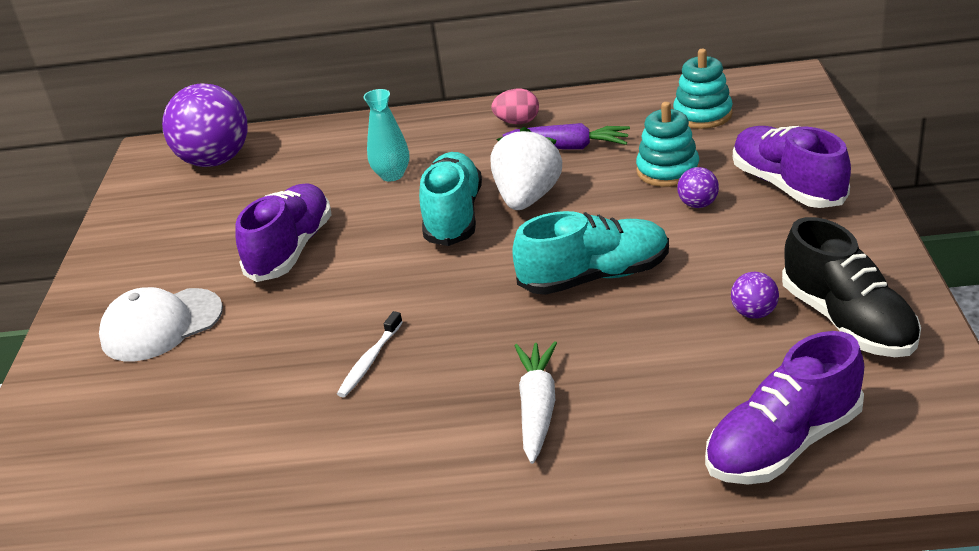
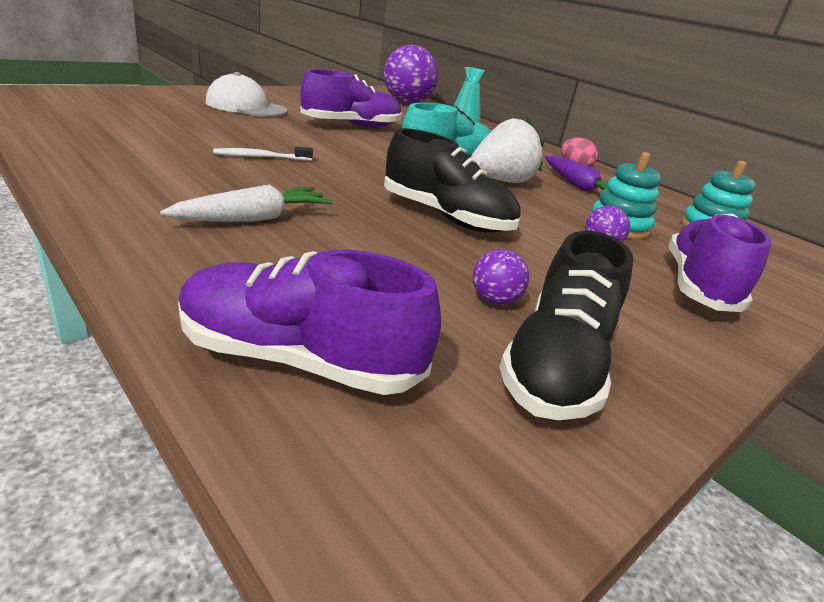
camera: 40 degrees right, 5 degrees down
turquoise shoe [512,211,669,295] -> black shoe [384,128,521,233]

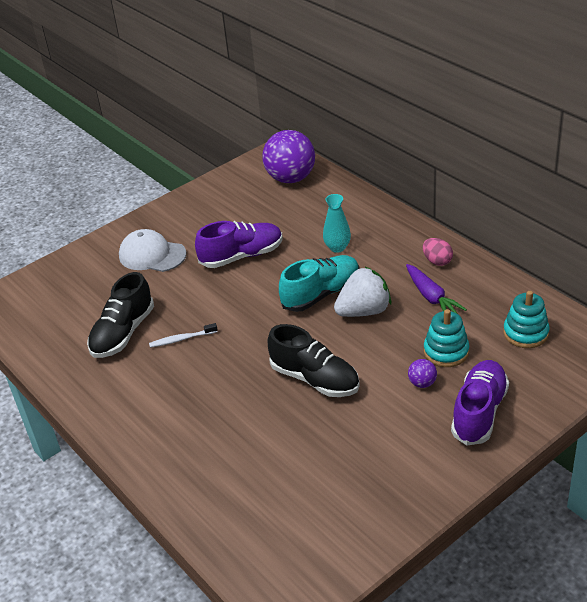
camera: 10 degrees right, 10 degrees up
white carrot [160,184,333,222] -> none
purple shoe [178,250,441,395] -> none
purple ball [473,249,529,305] -> none
black shoe [499,231,634,420] -> black shoe moved to [87,272,154,358]

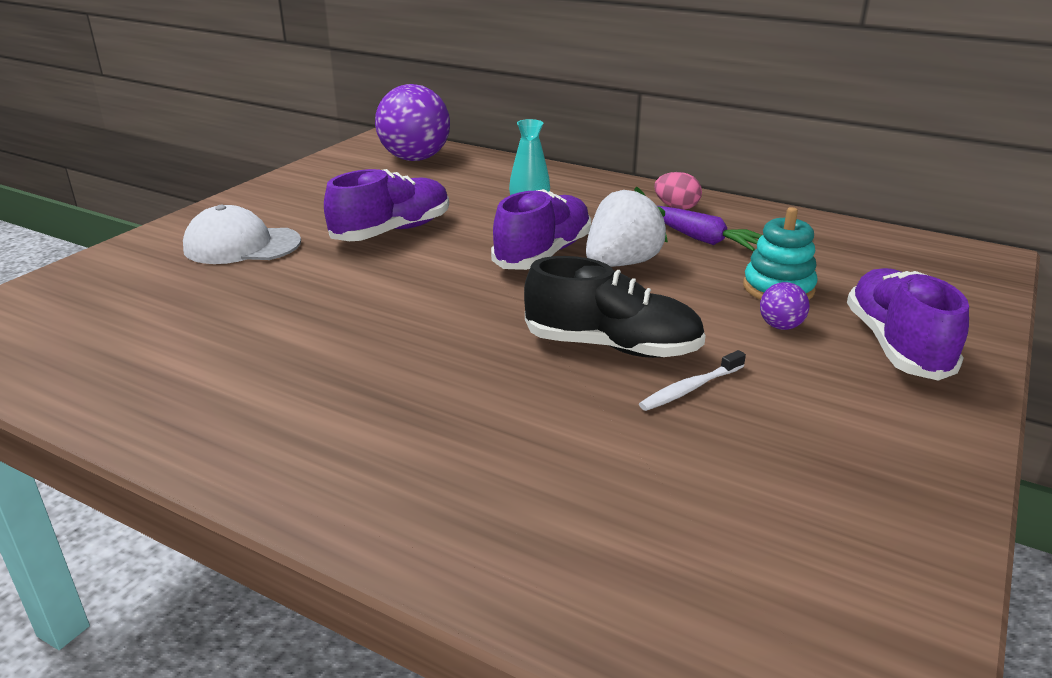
camera: 25 degrees left, 10 degrees down
black shoe [87,272,154,358] -> none
white toothbrush [149,323,218,348] -> white toothbrush moved to [639,350,746,411]
turquoise shoe [279,255,360,312] -> purple shoe [491,189,591,270]
turquoise stacking toy [503,291,550,348] -> none

